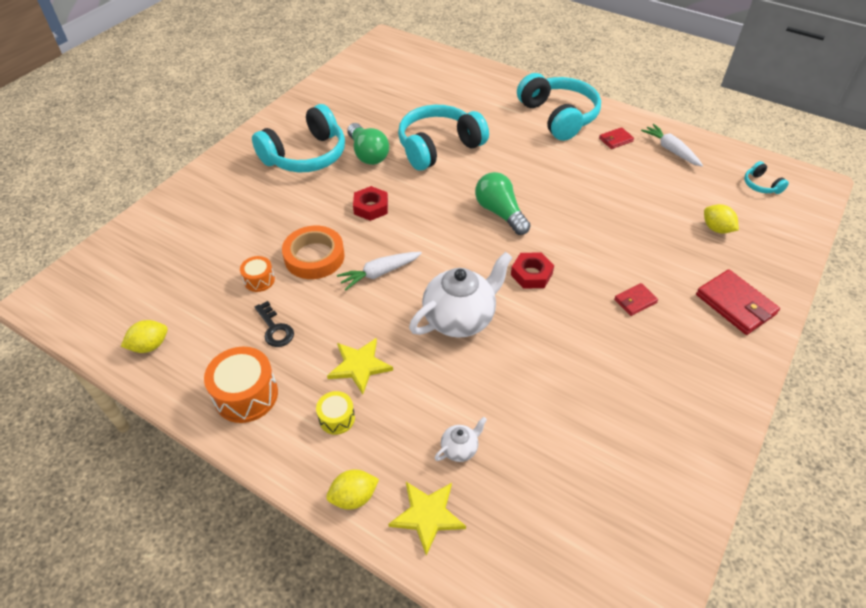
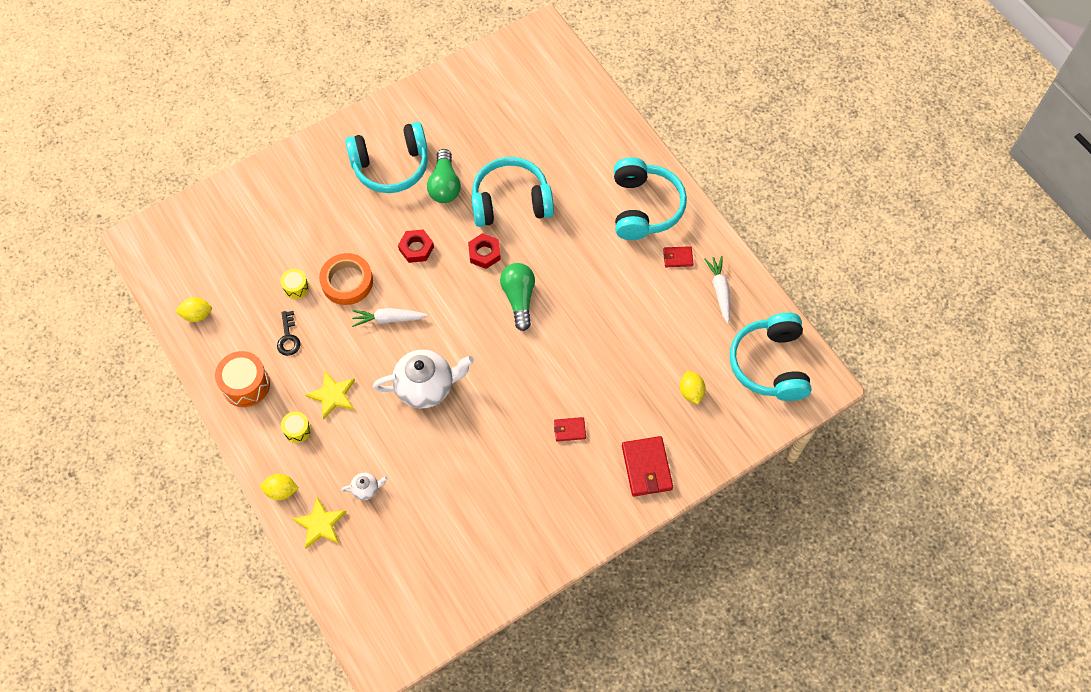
camera: 25 degrees right, 15 degrees up
orange drum [240,256,275,292] -> yellow drum [280,269,309,299]
red nut [511,252,554,289] -> red nut moved to [468,233,501,269]
turquoise headphones [744,161,789,194] -> turquoise headphones [730,313,812,401], size x2.31

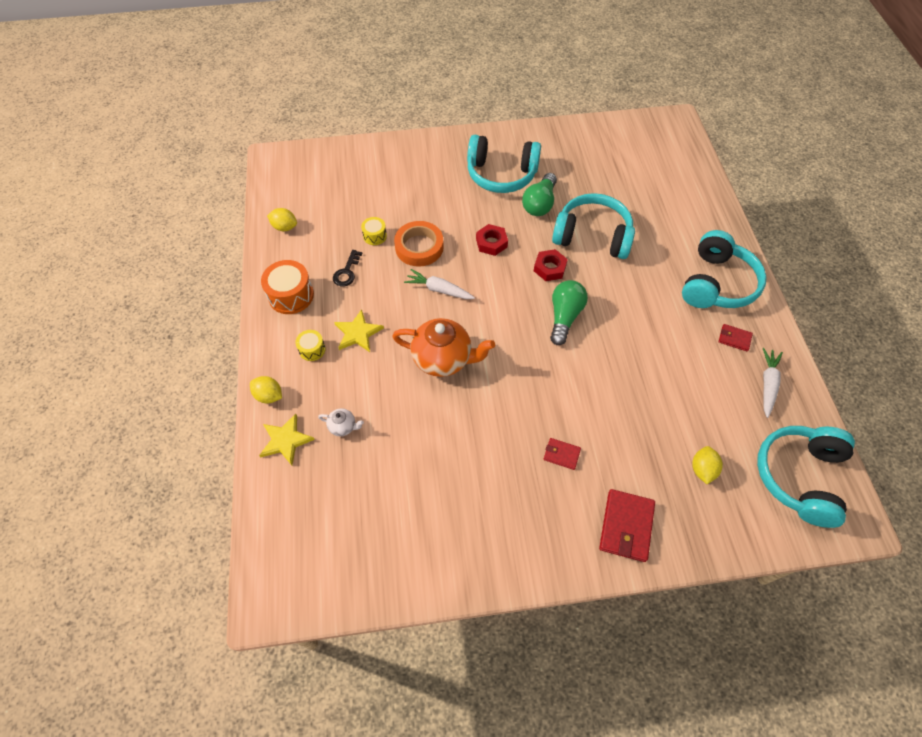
camera: 25 degrees right, 5 degrees down
white teapot [373,350,474,409] -> orange teapot [392,318,495,377]

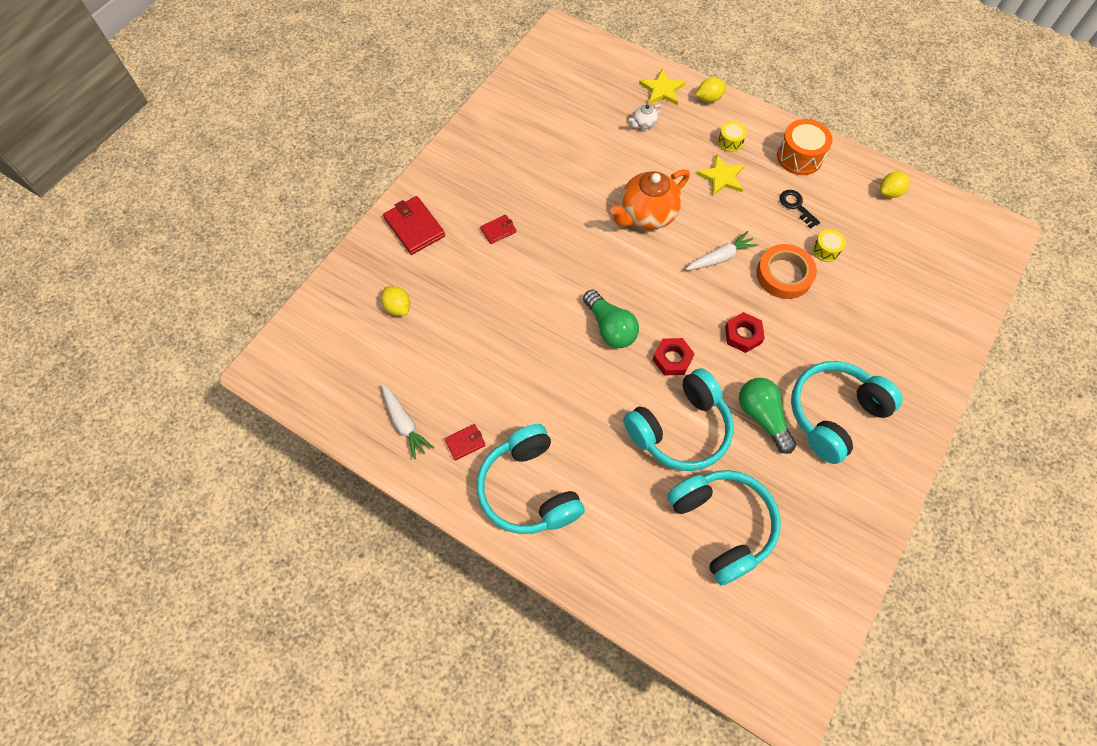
camera: 130 degrees right, 5 degrees up
turquoise headphones [757,426,855,528] -> turquoise headphones moved to [667,470,781,585]

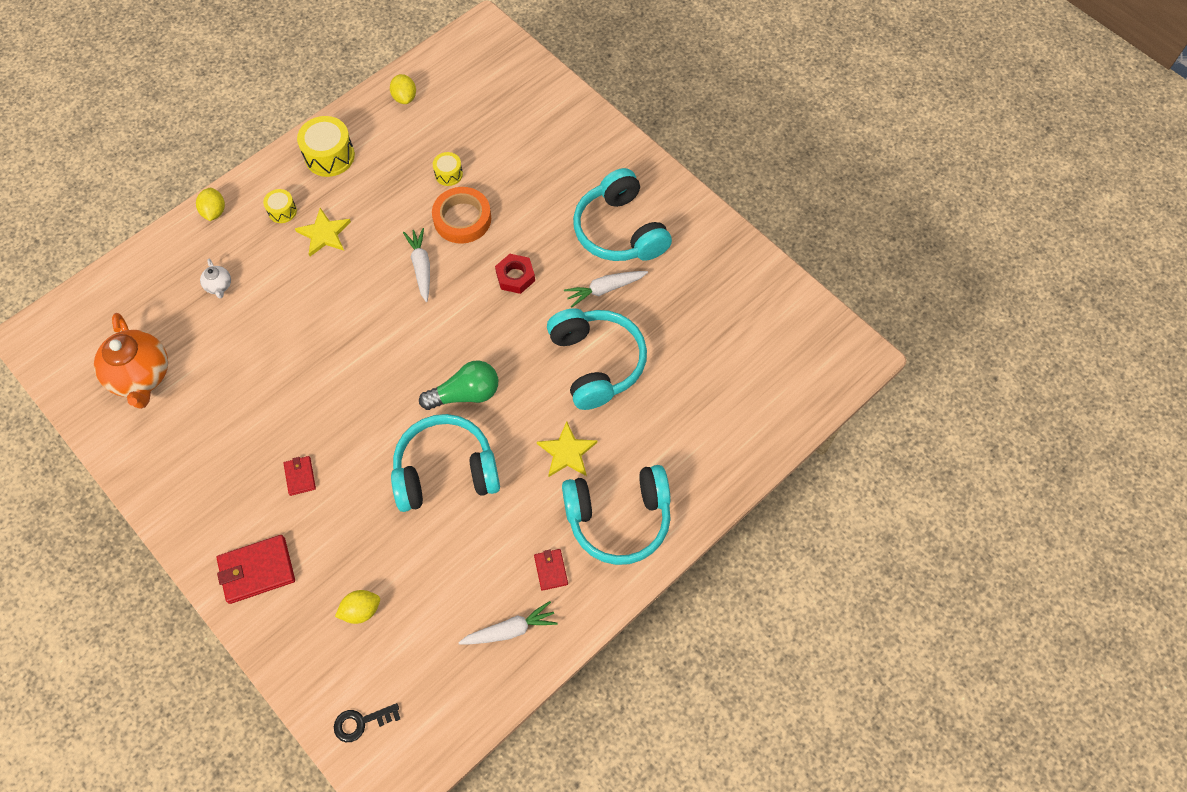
camera: 75 degrees left, 0 degrees up
orange teapot [610,169,690,230] -> orange teapot moved to [94,313,168,409]
yellow star [639,69,686,105] -> yellow star moved to [537,421,597,477]
red nut [653,338,695,375] -> none
turquoise headphones [667,470,781,585] -> turquoise headphones moved to [391,414,500,512]
green light bulb [739,378,796,454] -> white carrot [564,271,648,307]
orange drum [777,119,832,175] -> yellow drum [297,116,355,177]
black key [779,190,820,229] -> black key moved to [334,703,400,742]

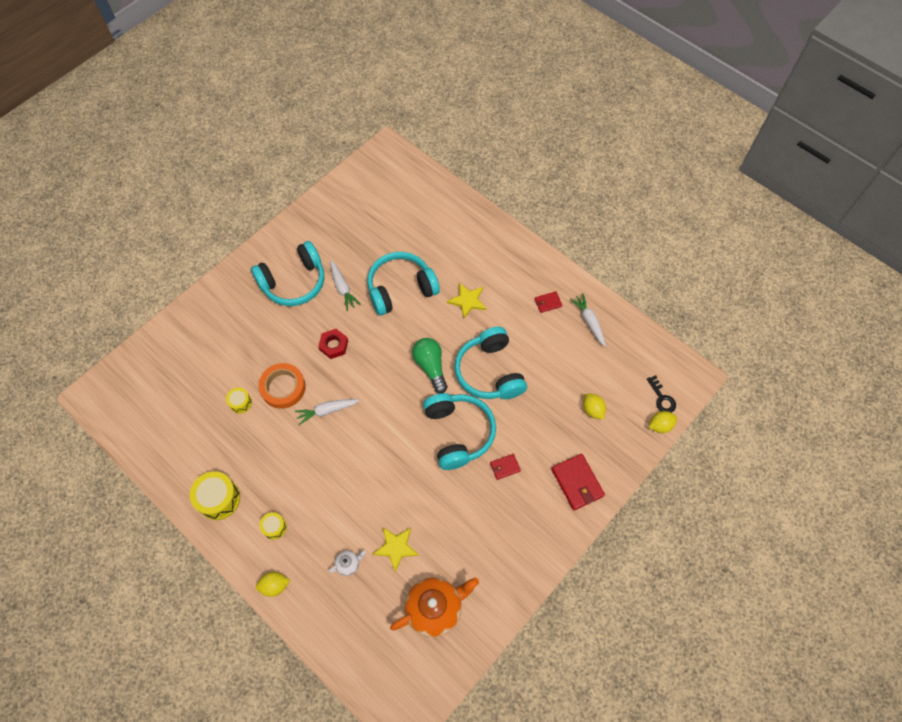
camera: 95 degrees left, 0 degrees up
yellow star [295,208,351,256] -> yellow star moved to [372,527,419,572]
yellow lemon [390,74,416,104] -> yellow lemon moved to [649,411,677,433]
turquoise headphones [562,465,671,565] -> turquoise headphones moved to [423,393,496,470]

